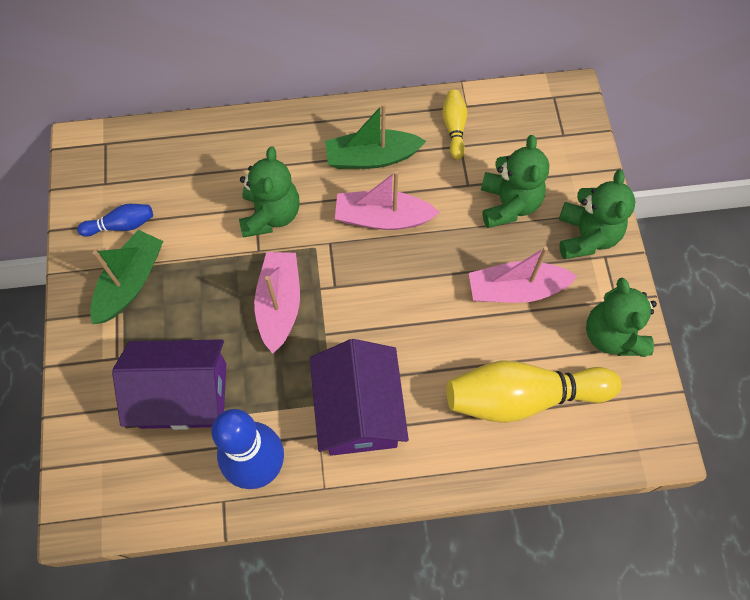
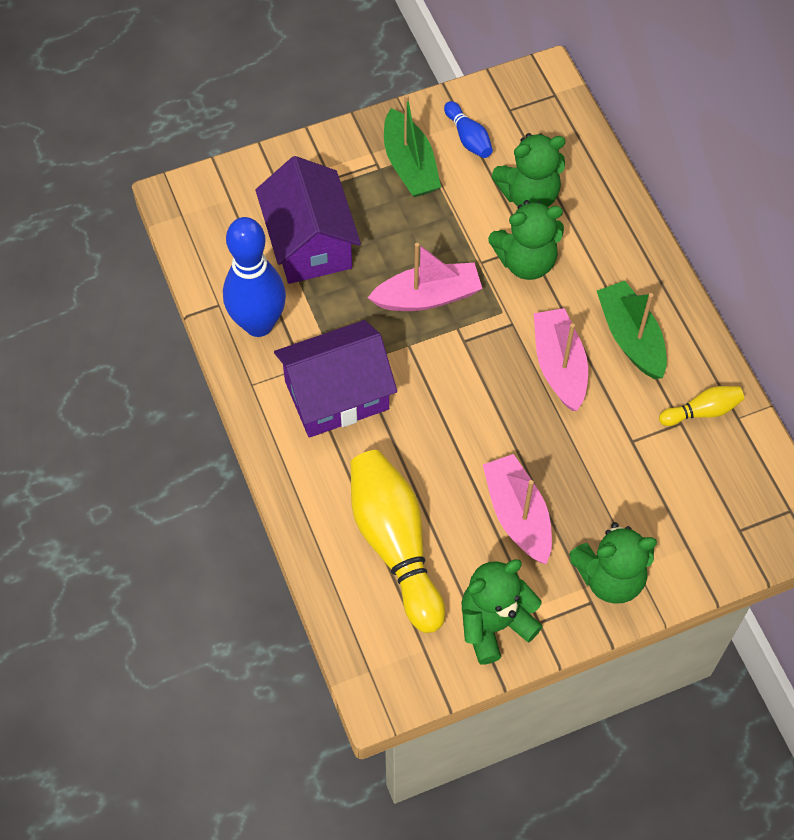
camera: 75 degrees right, 5 degrees down
green boat [90,230,163,325] -> green boat turned 60 degrees clockwise [384,94,441,197]
green teddy bear [481,135,549,228] -> green teddy bear moved to [491,133,566,207]

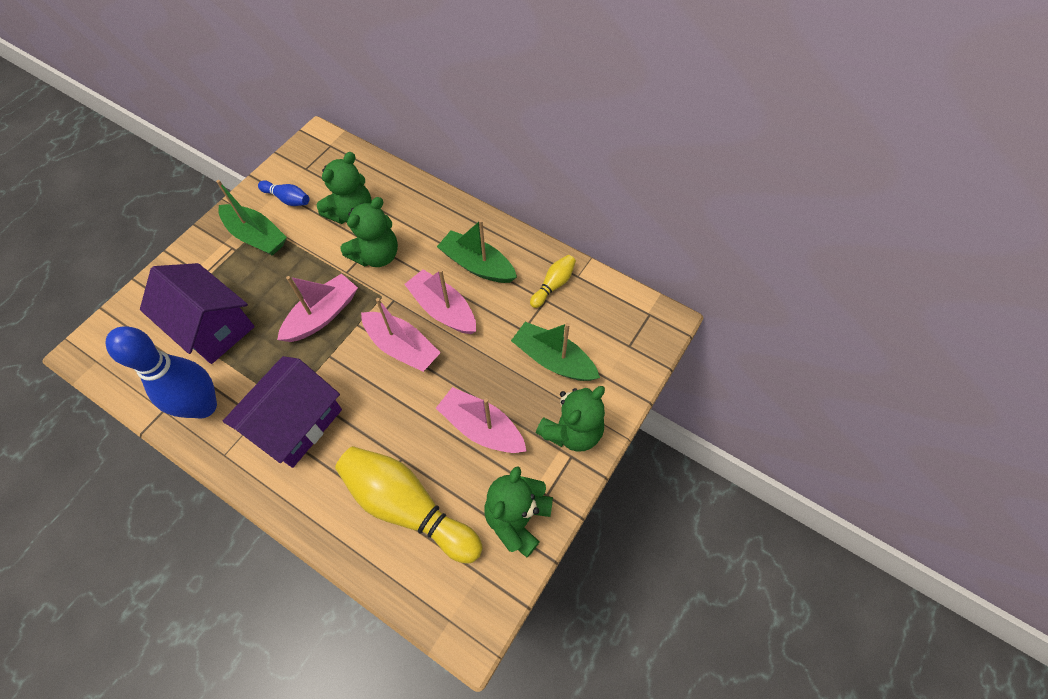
camera: 35 degrees left, 0 degrees up
none -> pink boat [361,298,441,372]
none -> green boat [511,322,600,381]

